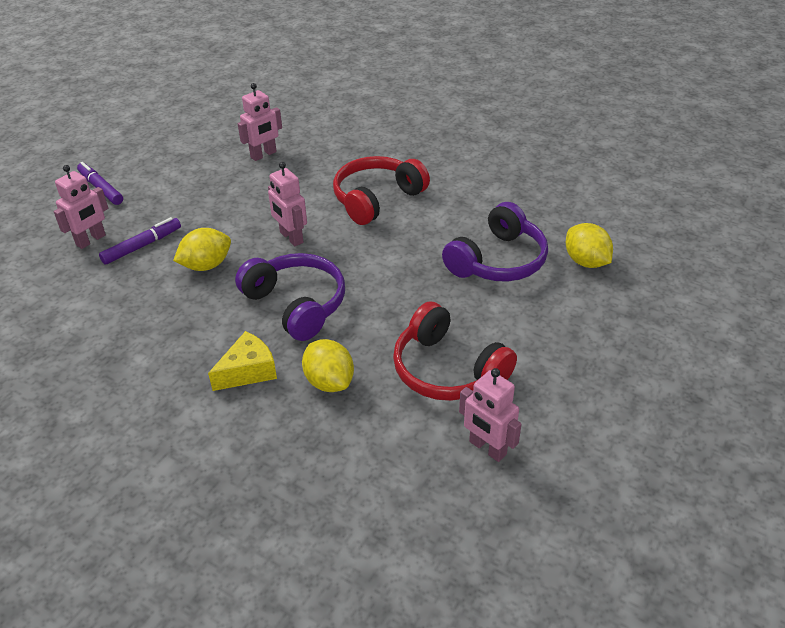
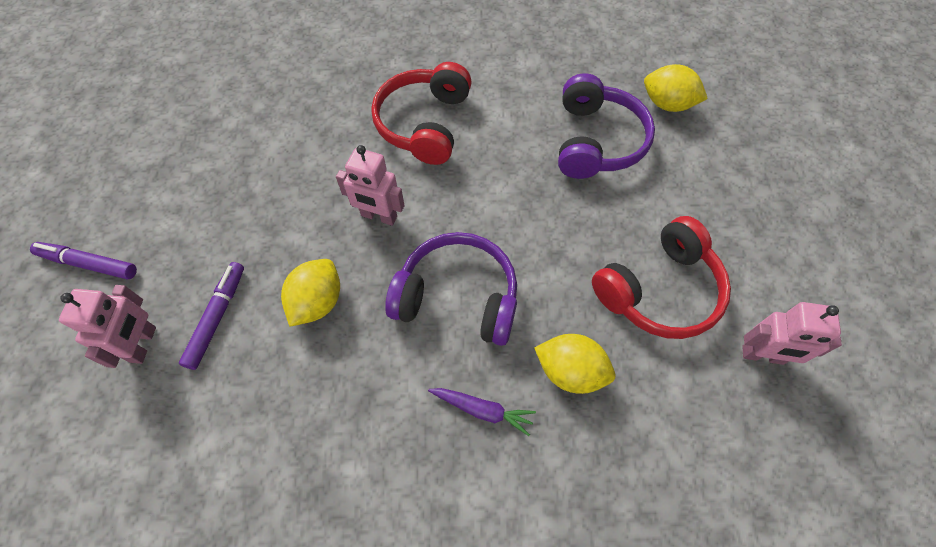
camera: 35 degrees left, 20 degrees up
yellow cheese [208,331,277,391] -> purple carrot [428,388,536,436]
pink robot [238,83,282,161] -> none
red headphones [393,301,517,401] -> red headphones turned 45 degrees counterclockwise [592,216,731,339]

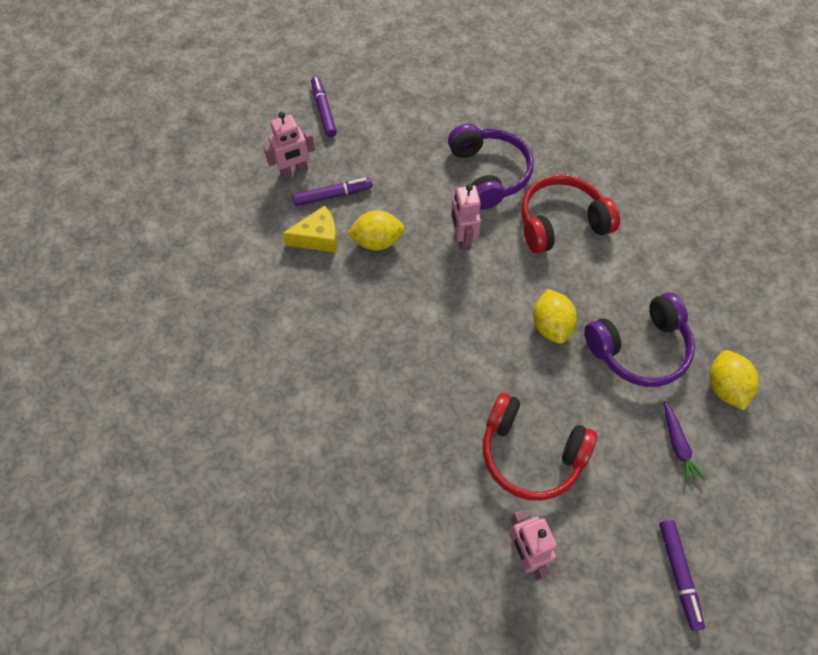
camera: 60 degrees right, 0 degrees up
purple headphones [385,232,517,346] -> purple headphones moved to [448,124,534,210]
purple carrot [428,388,536,436] -> purple carrot moved to [663,401,706,484]
yellow lemon [534,334,616,394] -> yellow lemon moved to [533,289,577,344]
none -> yellow cheese [282,206,337,252]
none -> purple marker [659,520,705,631]

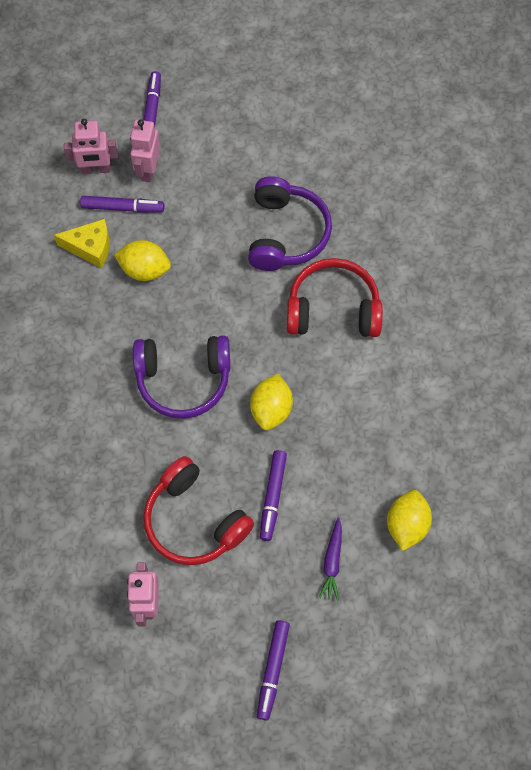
camera: 20 degrees right, 5 degrees up
pink robot [451,184,481,251] -> pink robot moved to [130,119,160,182]
purple headphones [584,292,695,387] -> purple headphones moved to [133,336,230,419]
none -> purple marker [260,450,287,541]

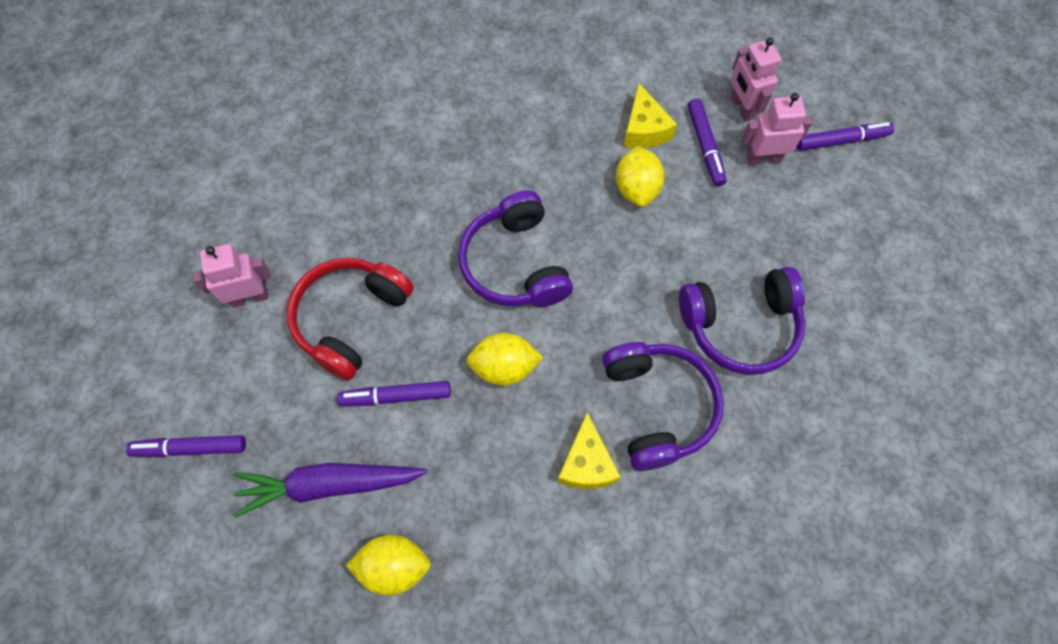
camera: 75 degrees right, 0 degrees up
red headphones [287,258,383,337] -> purple headphones [602,342,724,471]
purple carrot [319,517,342,600] -> purple carrot [234,463,427,517], size x1.83
none -> yellow cheese [557,412,620,489]

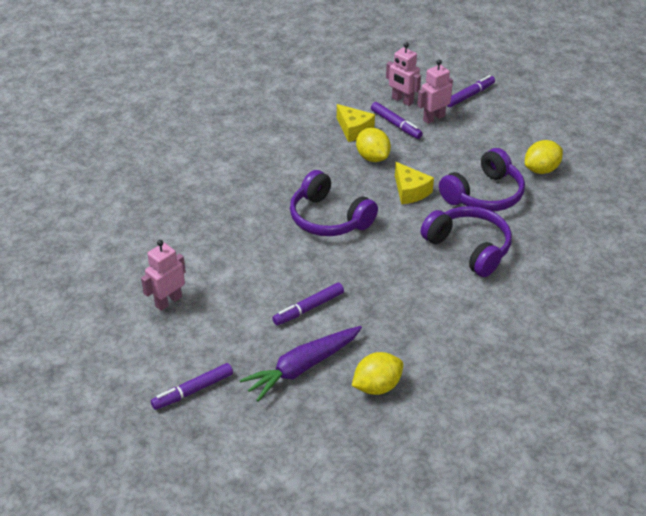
camera: 30 degrees left, 25 degrees down
red headphones [287,257,413,381] -> none
yellow lemon [467,333,543,386] -> yellow lemon moved to [525,140,563,174]
yellow cheese [557,412,620,489] -> yellow cheese moved to [395,162,434,204]

